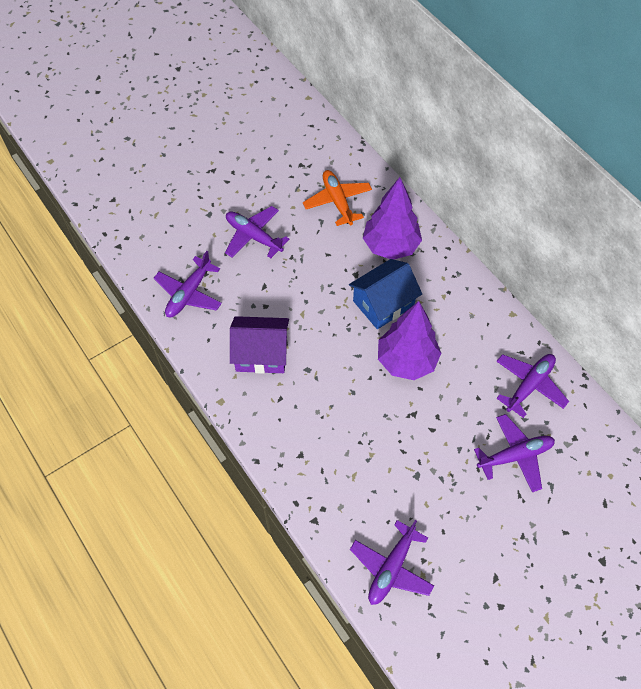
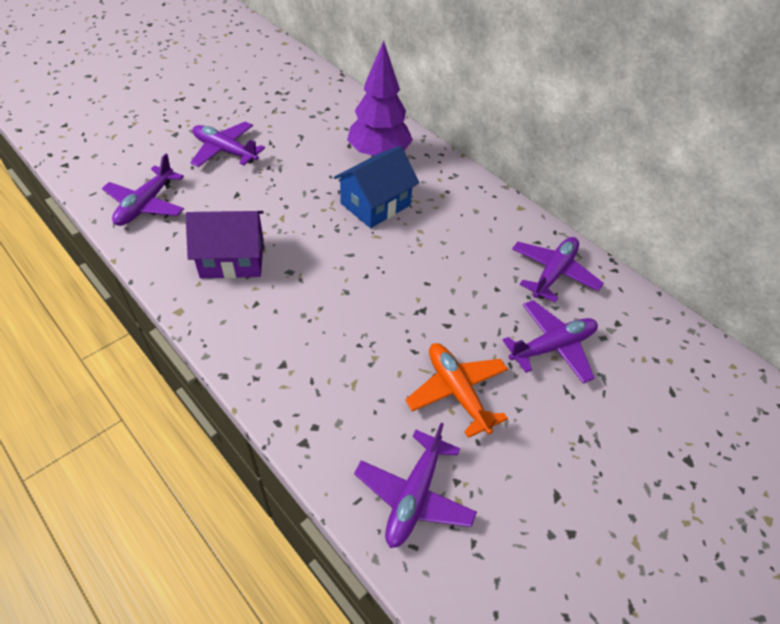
camera: 10 degrees left, 10 degrees down
orange plane [303,170,372,226] -> orange plane moved to [405,343,508,438]
purple tree [378,301,441,380] -> none

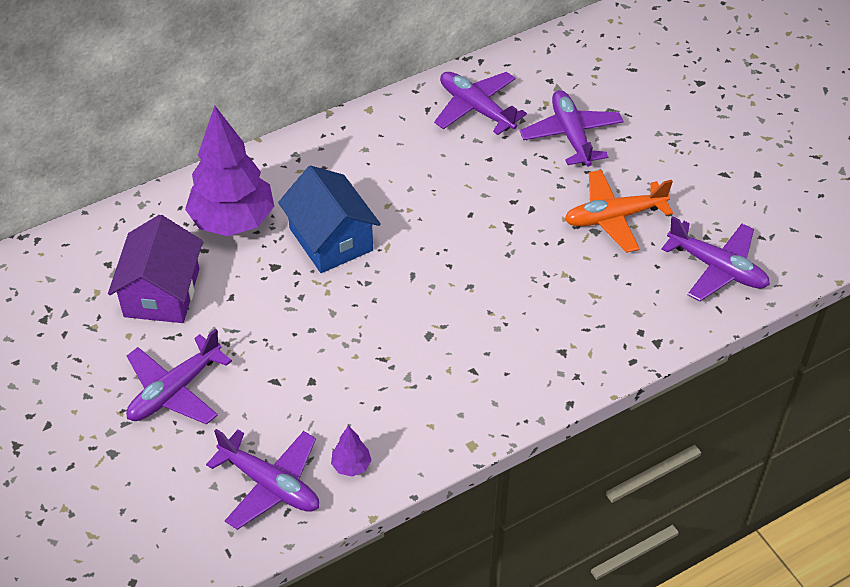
camera: 75 degrees left, 0 degrees up
purple house [185,211,264,279] -> purple house moved to [108,215,203,323]
none -> purple tree [331,425,371,477]

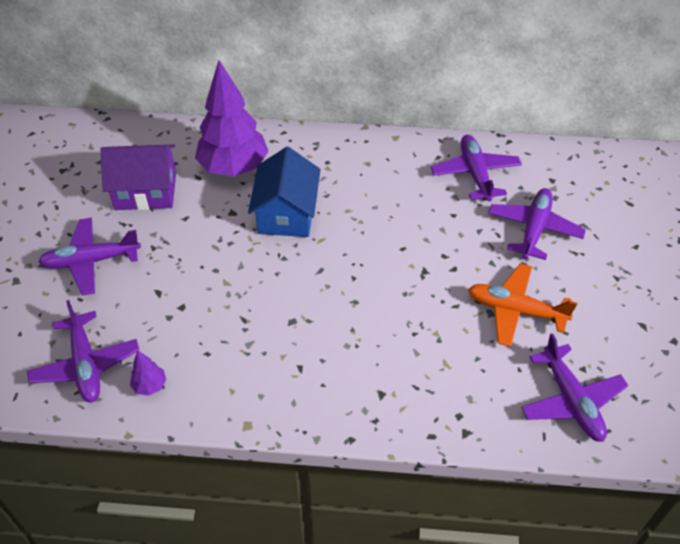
camera: 35 degrees right, 0 degrees up
purple house [108,215,203,323] -> purple house turned 45 degrees clockwise [100,145,176,210]

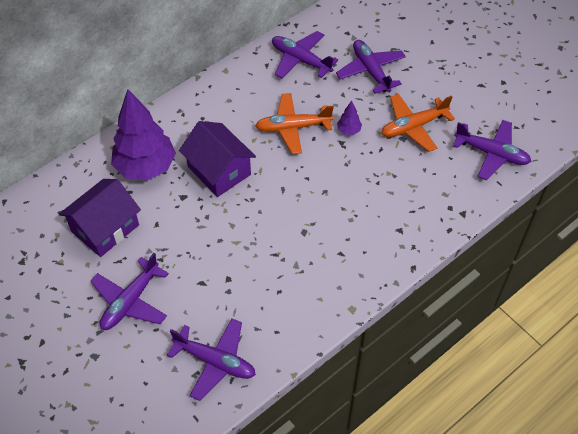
camera: 45 degrees left, 5 degrees up
purple tree [130,350,166,396] -> purple tree moved to [337,101,362,135]
blue house [248,147,321,237] -> purple house [179,121,256,197]
none -> orange plane [255,93,334,154]

